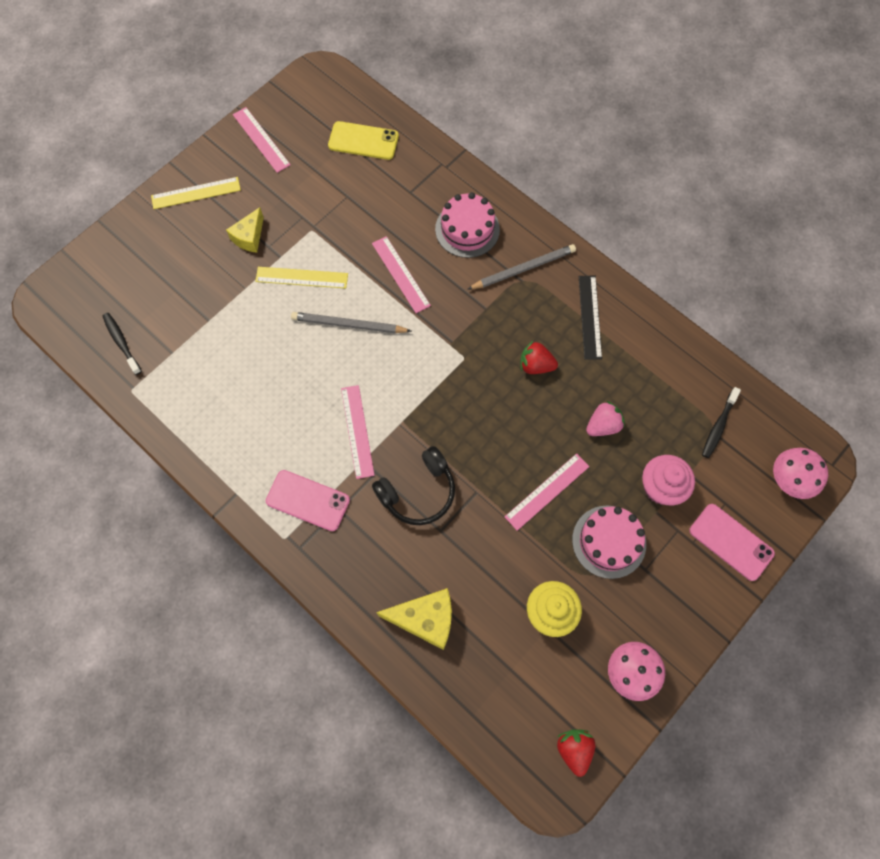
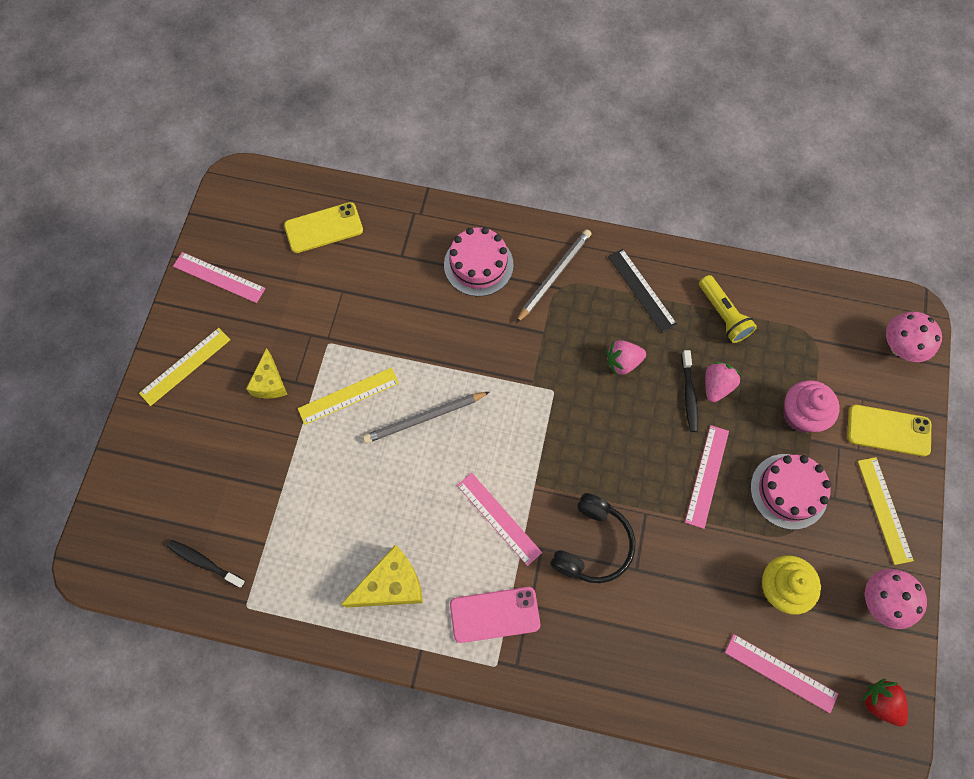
camera: 30 degrees left, 0 degrees up
pink ruler [372,236,431,313] -> pink ruler moved to [725,634,838,713]
yellow cheese [376,588,452,650] -> yellow cheese moved to [341,545,423,608]
red strawberry [520,341,558,374] -> pink strawberry [606,340,646,376]
pink phone [689,504,775,581] -> yellow phone [847,405,931,457]
black toothbrush [702,387,741,458] -> black toothbrush moved to [681,350,698,432]
none -> yellow flashlight [699,275,757,343]
none -> yellow ruler [858,457,914,565]

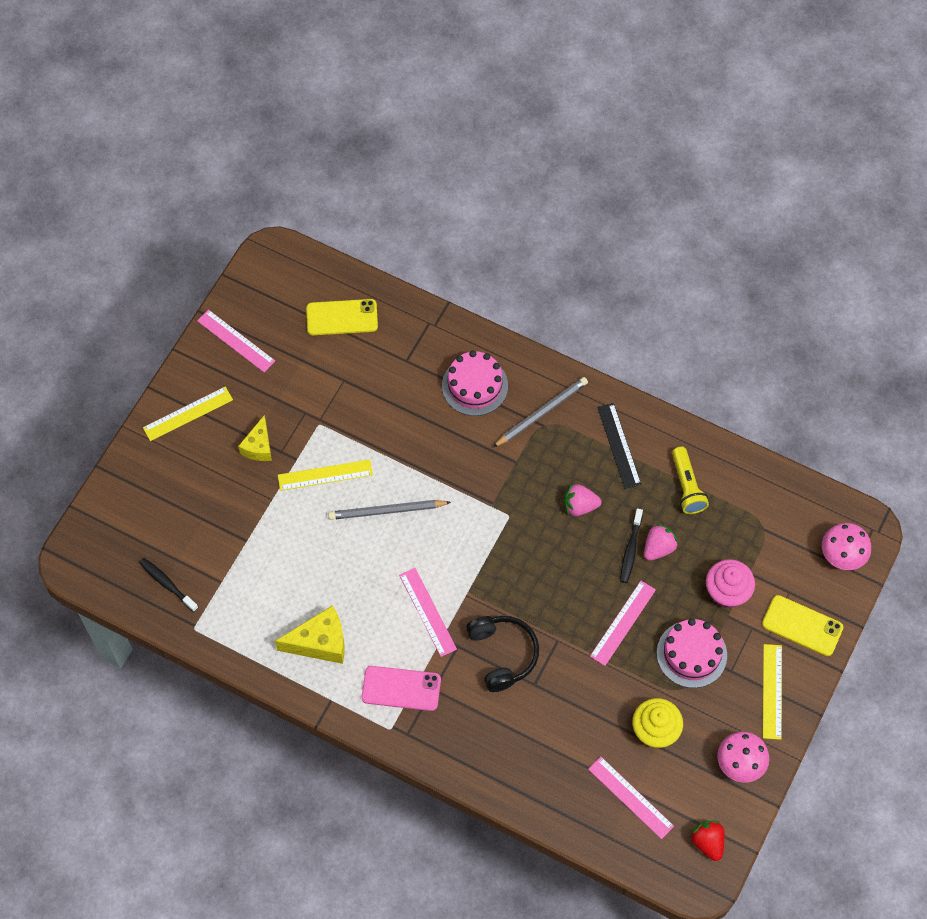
camera: 15 degrees right, 5 degrees down
black headphones [550,493,635,583] -> black headphones turned 60 degrees counterclockwise [466,616,539,692]

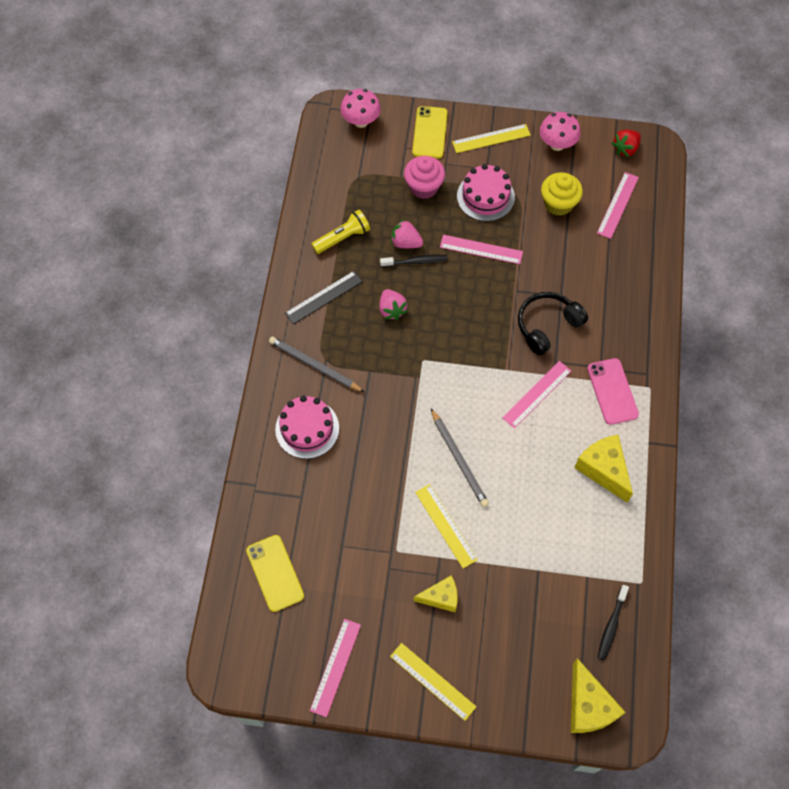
camera: 110 degrees left, 0 degrees up
none -> yellow cheese [571,658,626,733]

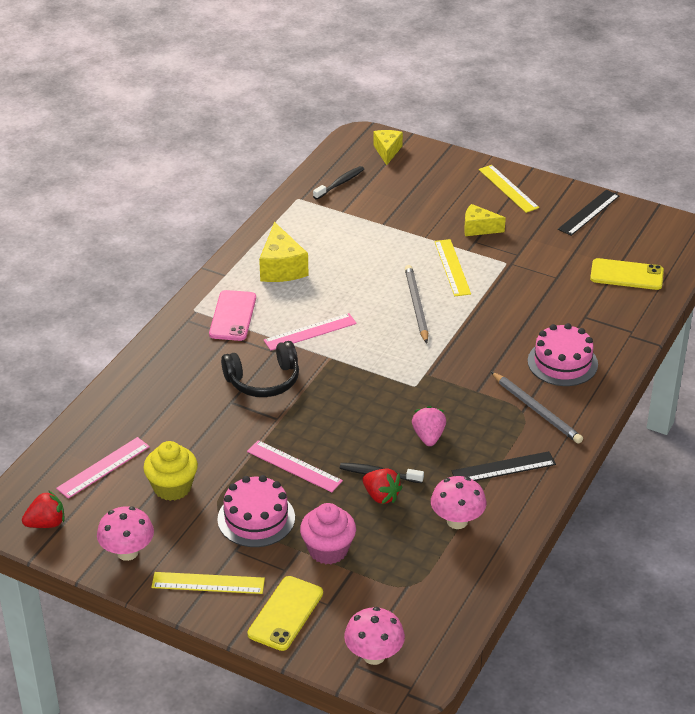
camera: 160 degrees left, 25 degrees down
yellow phone [246,535,304,612] -> yellow phone turned 75 degrees counterclockwise [590,258,664,290]
pink ruler [310,619,361,717] -> black ruler [558,190,620,236]
yellow flashlight [311,210,370,254] -> pink mushroom [431,476,486,529]
pink strawberry [391,219,423,248] -> red strawberry [363,468,403,504]
yellow cheese [571,658,626,733] -> yellow cheese [373,130,403,165], size x0.66

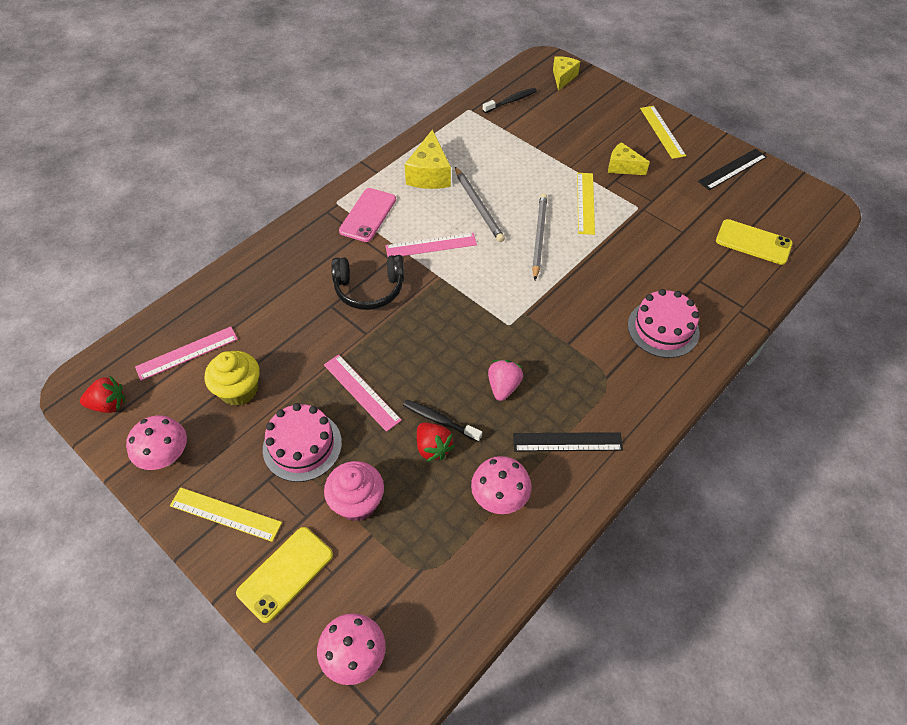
camera: 15 degrees right, 15 degrees up
grey pencil [491,372,583,444] -> grey pencil moved to [455,167,505,242]

